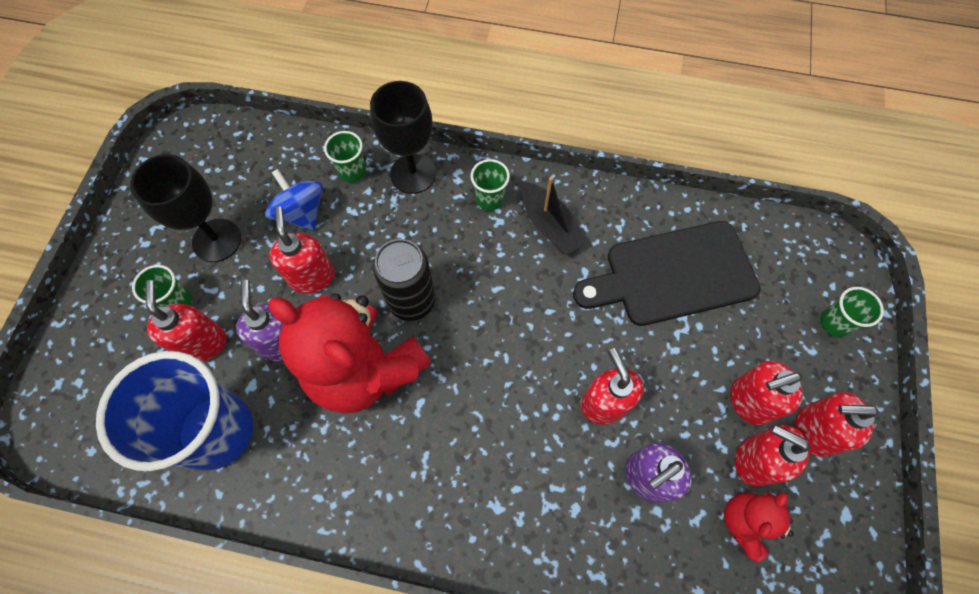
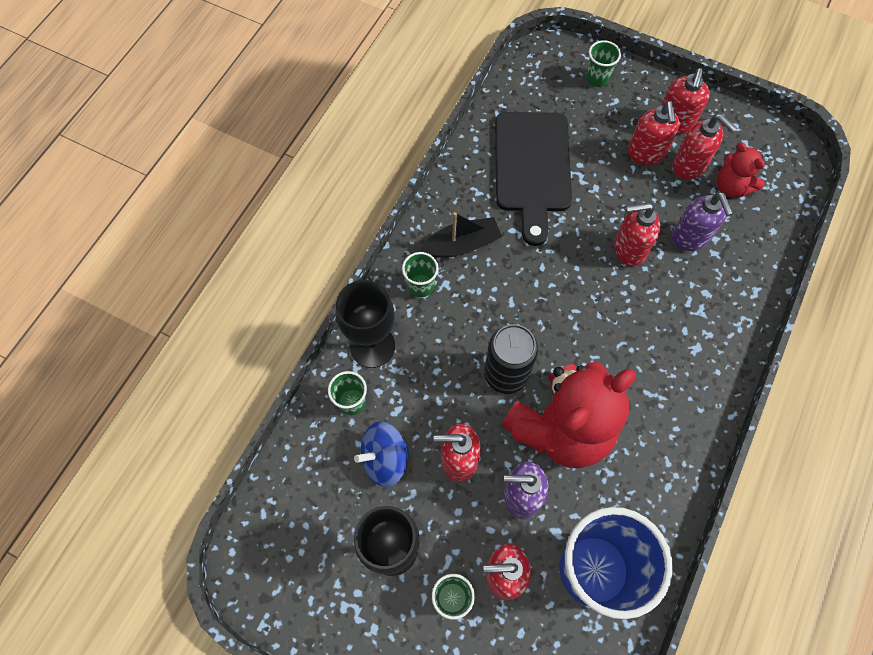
camera: 75 degrees left, 0 degrees up
red soap dispenser [735,425,810,487] -> red soap dispenser turned 90 degrees counterclockwise [673,114,738,179]

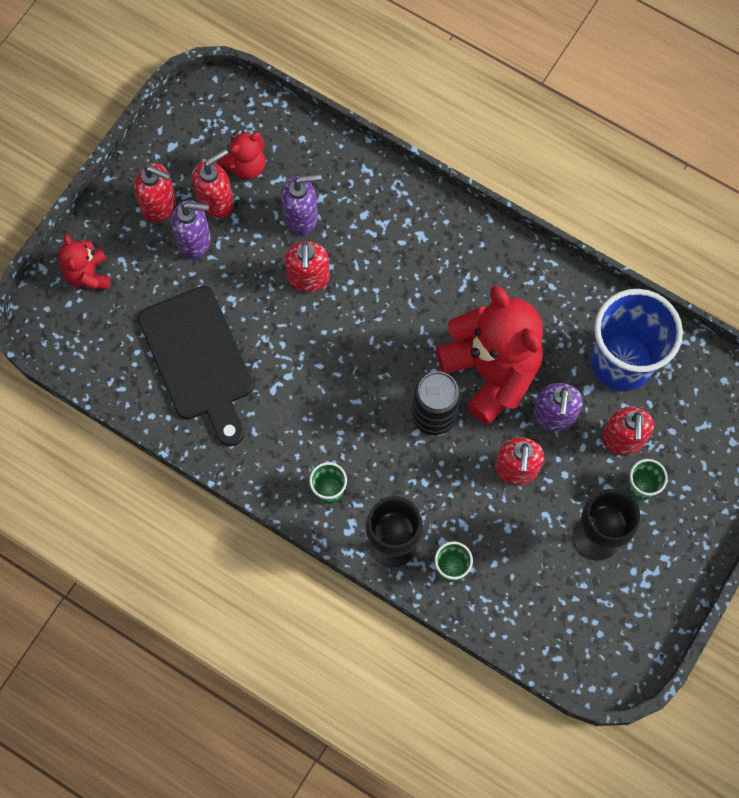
camera: 85 degrees left, 5 degrees up
blue spinning top [354,421,410,487] -> none
black boat [419,212,502,257] -> none
black cutting board [495,112,572,246] -> black cutting board turned 60 degrees clockwise [138,286,253,447]
green cup [586,40,621,87] -> red teddy bear [58,234,110,289]
red soap dispenser [628,101,680,165] -> purple soap dispenser [171,200,211,259]

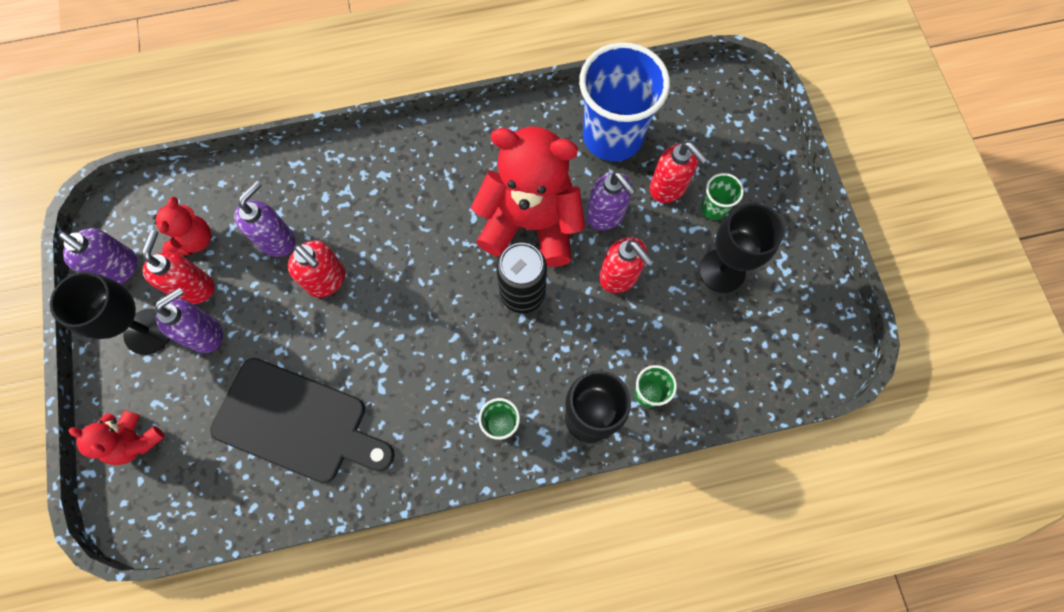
camera: 45 degrees left, 0 degrees up
red soap dispenser [134,164,176,222] -> black goblet [50,272,169,355]
none -> purple soap dispenser [59,228,138,285]

